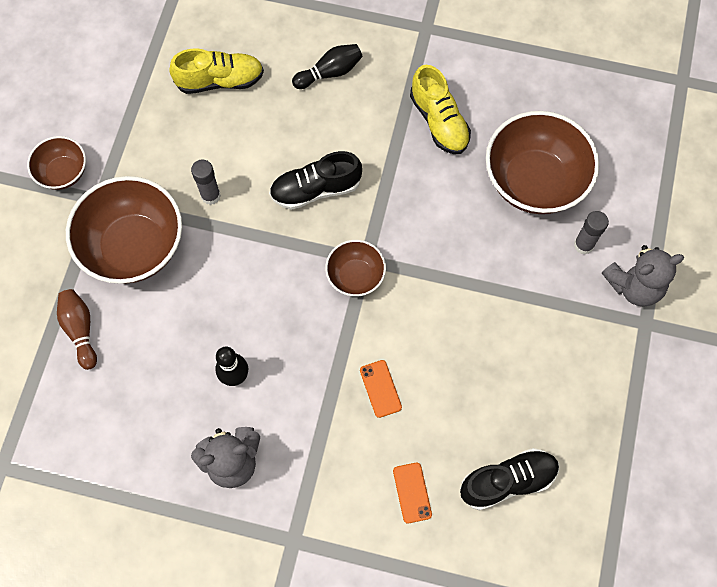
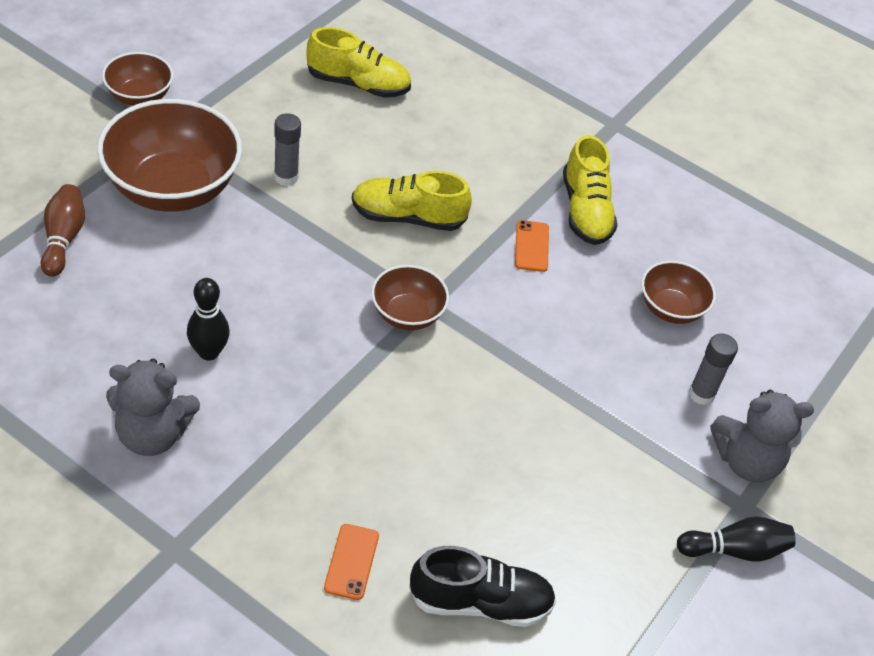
camera: 15 degrees right, 20 degrees down
black shoe [269,151,362,210] -> yellow shoe [352,171,472,231]
black bowling pin [292,44,363,89] -> black bowling pin moved to [677,516,796,562]
orange phone [360,360,402,418] -> orange phone moved to [515,220,549,272]
brown bowl [486,111,599,214] -> brown bowl [641,261,716,324], size x0.53

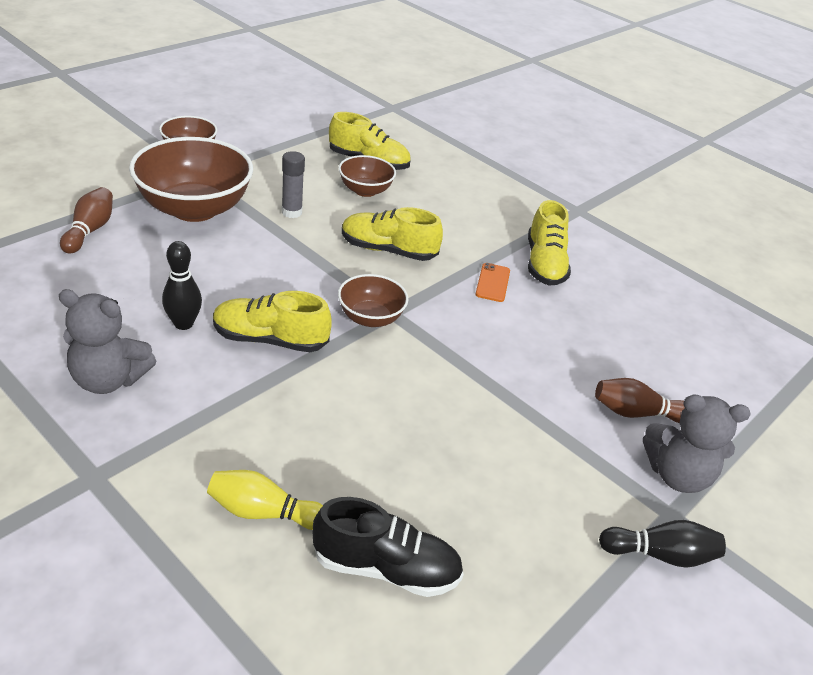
camera: 10 degrees right, 10 degrees down
orange phone [324,524,379,600] -> yellow bowling pin [207,470,323,530]
brown bowl [641,261,716,324] -> brown bowl moved to [339,155,396,197]
grey glue stick [689,333,738,405] -> brown bowling pin [595,378,685,423]
none -> yellow shoe [213,291,332,352]

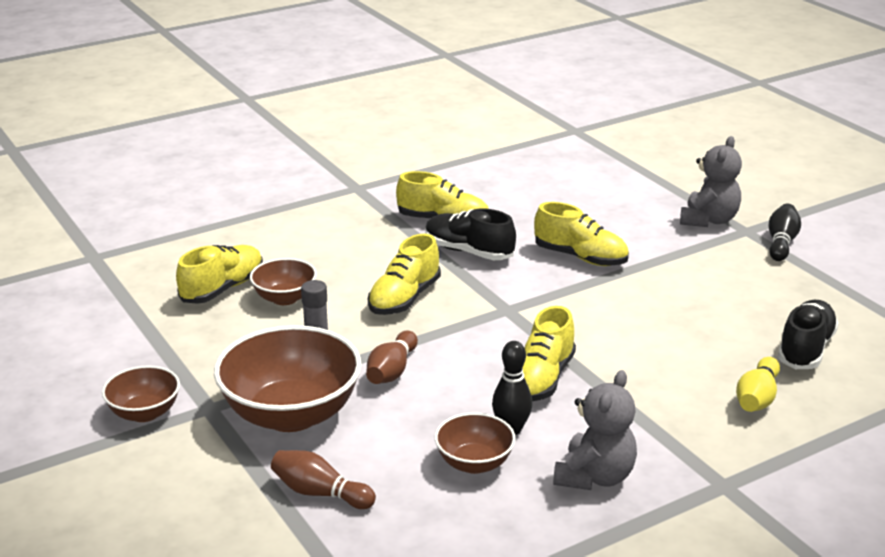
camera: 70 degrees left, 10 degrees down
brown bowl [338,274,408,327] -> brown bowl moved to [435,413,516,474]
orange phone [476,263,510,302] -> black shoe [425,209,516,260]
brown bowling pin [595,378,685,423] -> brown bowling pin moved to [366,331,418,384]
none -> yellow shoe [534,202,629,266]

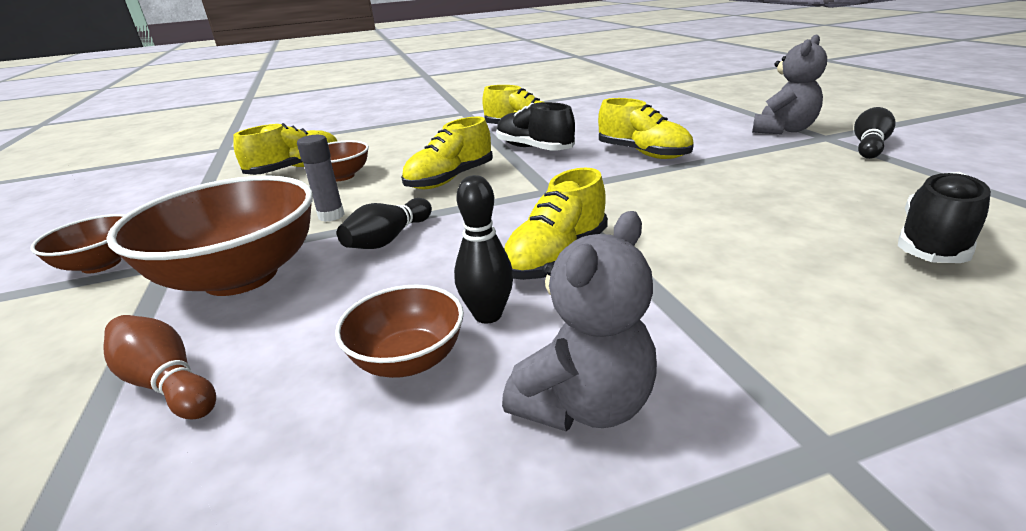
camera: 15 degrees right, 0 degrees up
brown bowling pin [366,331,418,384] -> black bowling pin [337,198,432,249]
yellow bowling pin [736,357,780,412] -> none

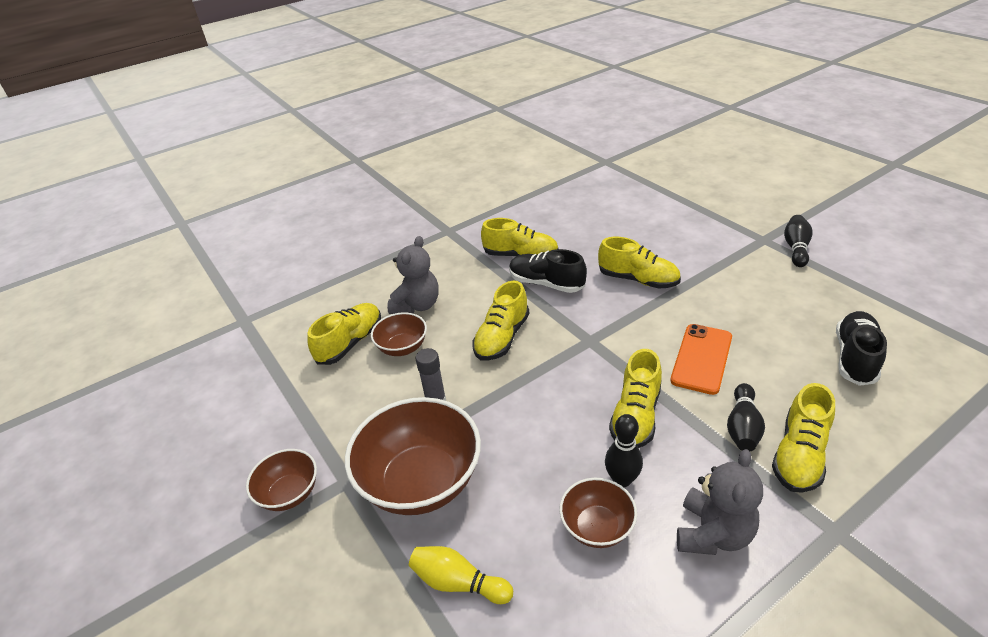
camera: 15 degrees left, 10 degrees up
brown bowling pin [104,315,216,419] -> yellow bowling pin [409,546,513,604]
black bowling pin [337,198,432,249] -> black bowling pin moved to [727,383,765,452]
grey teddy bear [752,34,827,135] -> grey teddy bear moved to [387,236,439,314]
none -> orange phone [670,324,732,395]
none -> yellow shoe [772,383,835,493]

